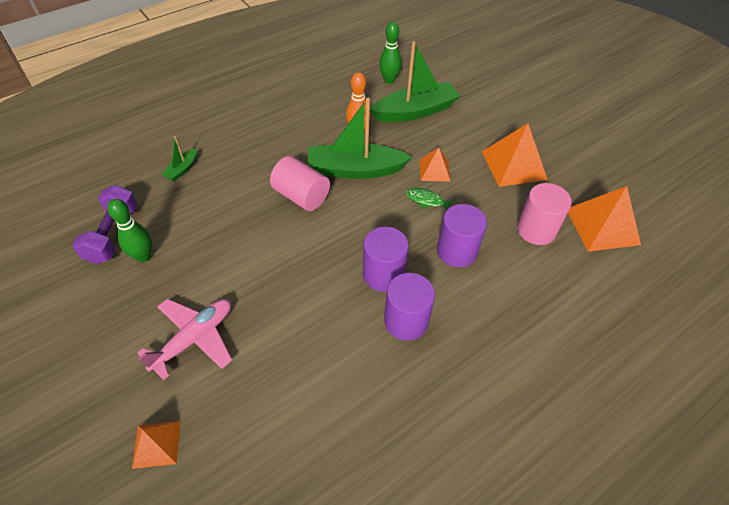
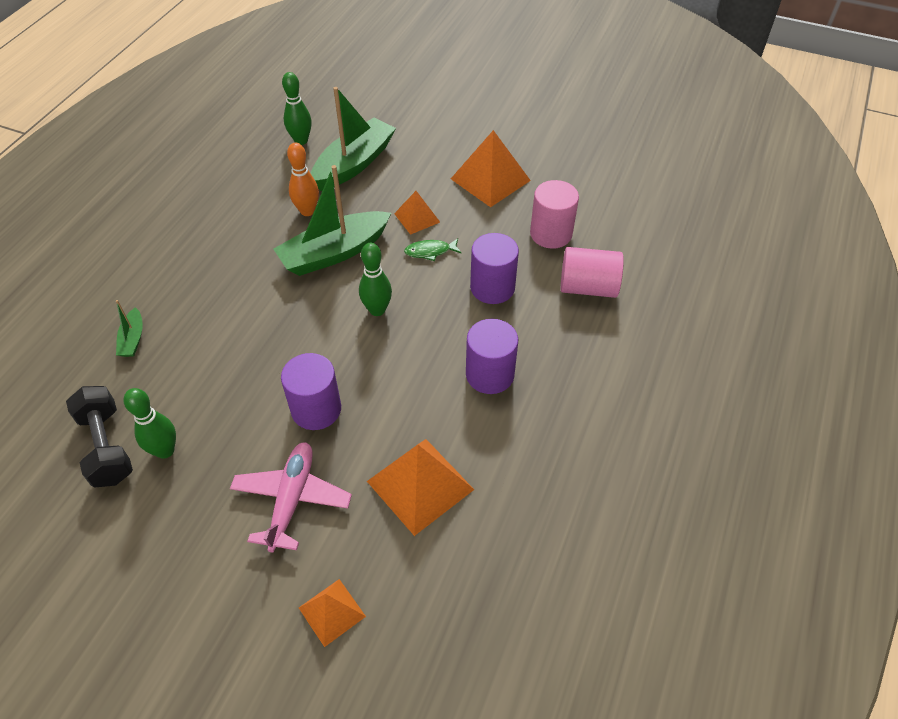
camera: 30 degrees left, 0 degrees up
purple dumbbell [72,185,138,264] -> black dumbbell [66,386,133,488]
pink cylinder [270,156,330,211] -> pink cylinder moved to [561,247,624,298]
purple cylinder [363,227,409,292] -> purple cylinder moved to [281,353,341,430]
orange pyramid [568,186,641,252] -> orange pyramid moved to [367,439,474,536]
none -> green bowling pin [359,243,392,316]

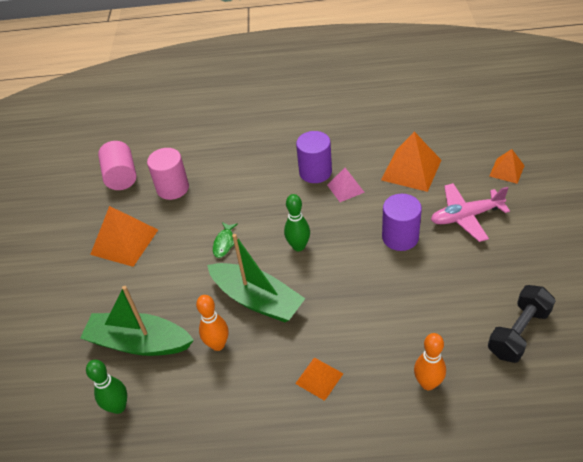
camera: 110 degrees left, 5 degrees down
green boat [116,300,143,357] -> orange bowling pin [414,333,446,390]
green bowling pin [124,388,176,459] -> none
orange pyramid [394,191,440,235] -> orange pyramid moved to [295,357,344,401]
green fish [404,238,462,261] -> green fish turned 45 degrees clockwise [213,222,238,258]
purple cylinder [470,233,519,304] -> none
pink cylinder [561,247,624,298] -> pink cylinder moved to [98,141,137,190]
none -> pink pyramid [327,168,365,202]

